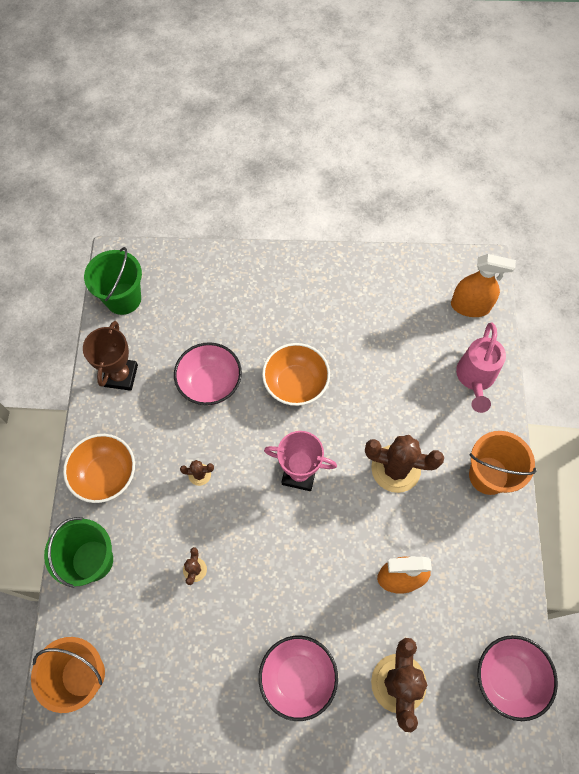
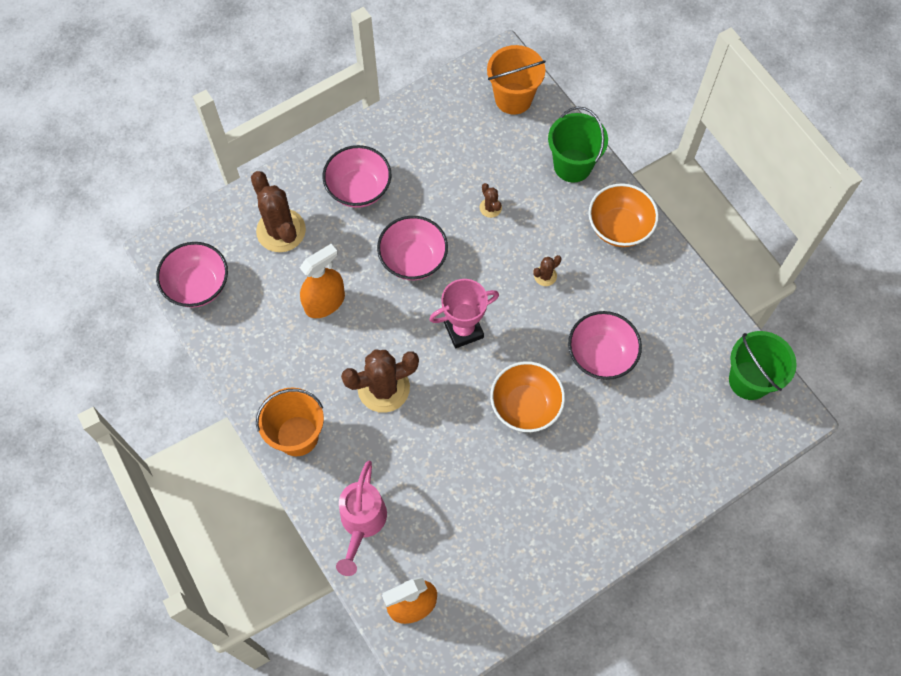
camera: 145 degrees right, 0 degrees up
brown trophy [83,321,138,391] -> none
pink watering can [456,322,506,413] -> pink watering can turned 150 degrees counterclockwise [336,461,387,576]
none -> pink bowl [377,216,448,280]

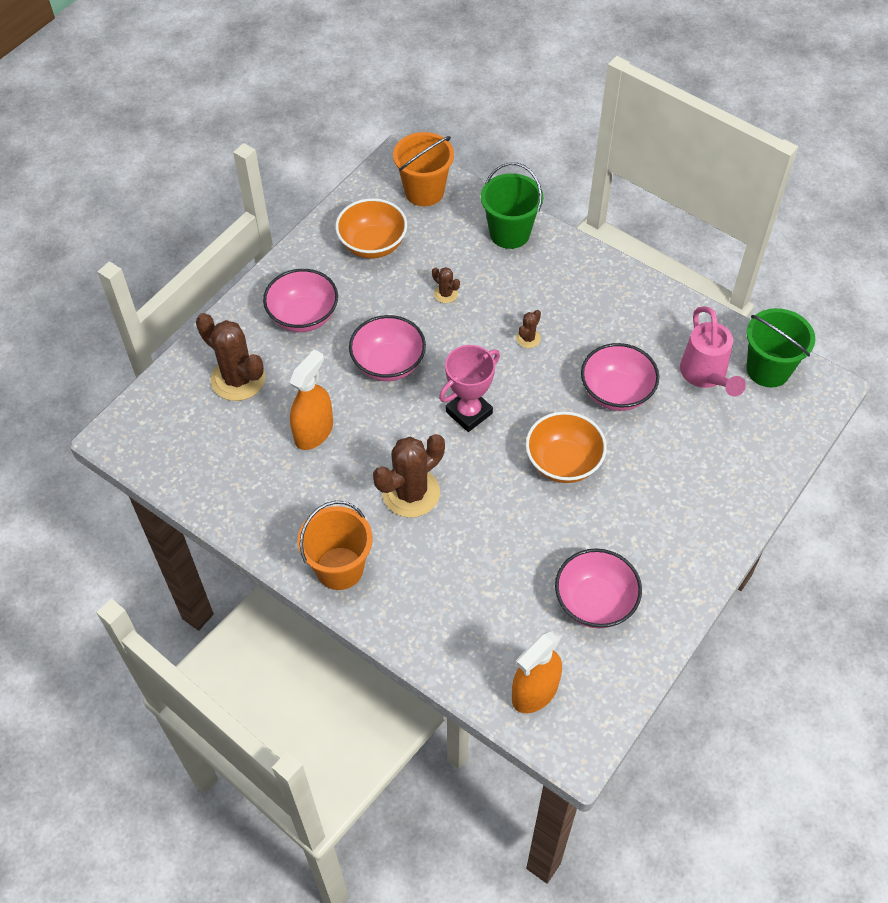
camera: 20 degrees left, 10 degrees down
pink bowl [156,242,228,308] -> pink bowl moved to [555,549,642,629]
pink watering can [336,461,387,576] -> pink watering can moved to [680,306,746,397]
orange bowl [588,183,659,247] -> orange bowl moved to [335,198,407,259]

